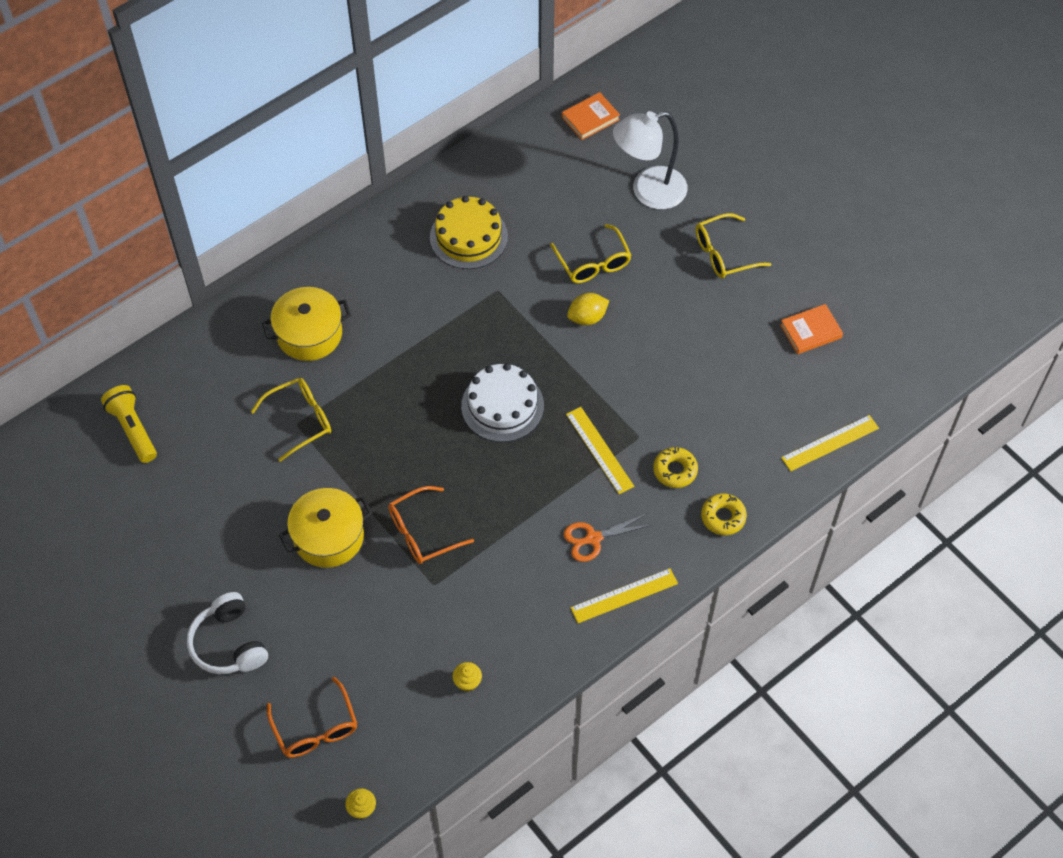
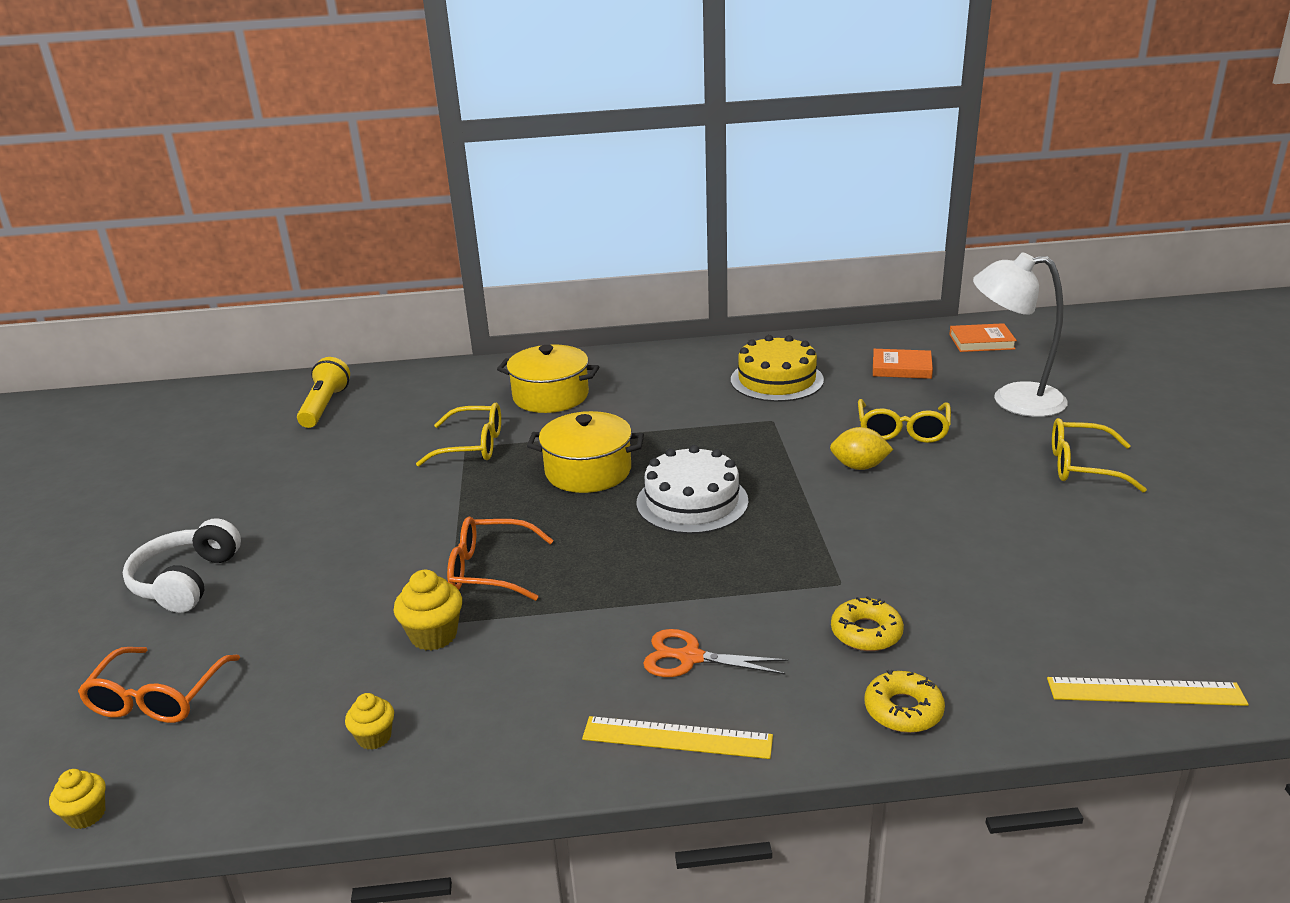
camera: 35 degrees right, 30 degrees down
yellow pot [279,488,372,568] -> yellow pot moved to [527,411,644,493]
yellow ruler [566,407,634,494] -> none
orange book [780,304,843,354] -> orange book moved to [873,349,933,379]
none -> yellow cupcake [394,570,462,651]

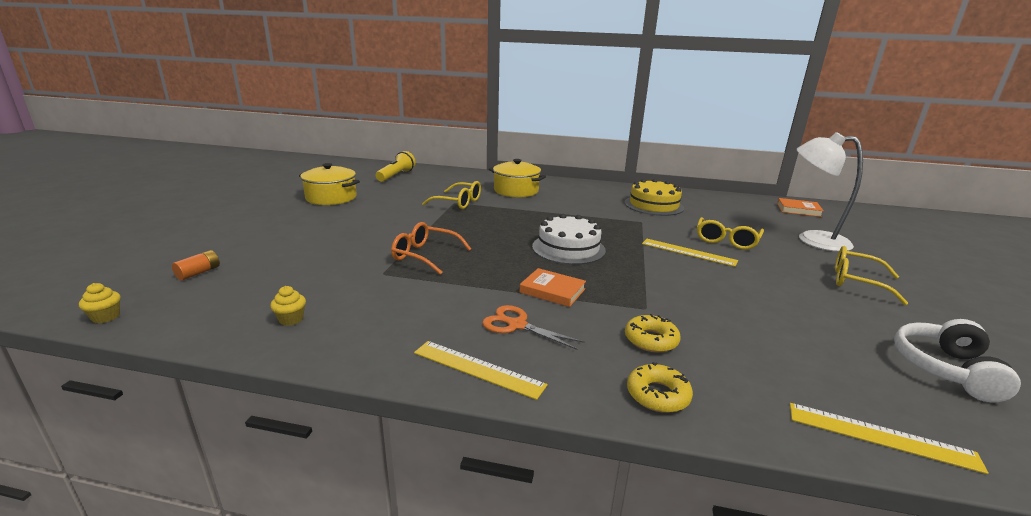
camera: 15 degrees right, 5 degrees down
orange glasses [78,647,240,723] -> orange battery [172,250,220,280]
white headphones [122,518,241,613] -> white headphones moved to [894,319,1021,402]
yellow cupcake [394,570,462,651] -> none
yellow pot [527,411,644,493] -> yellow pot moved to [299,163,360,205]
yellow lemon [830,427,893,470] -> yellow ruler [642,239,738,267]
orange book [873,349,933,379] -> orange book moved to [520,268,586,307]

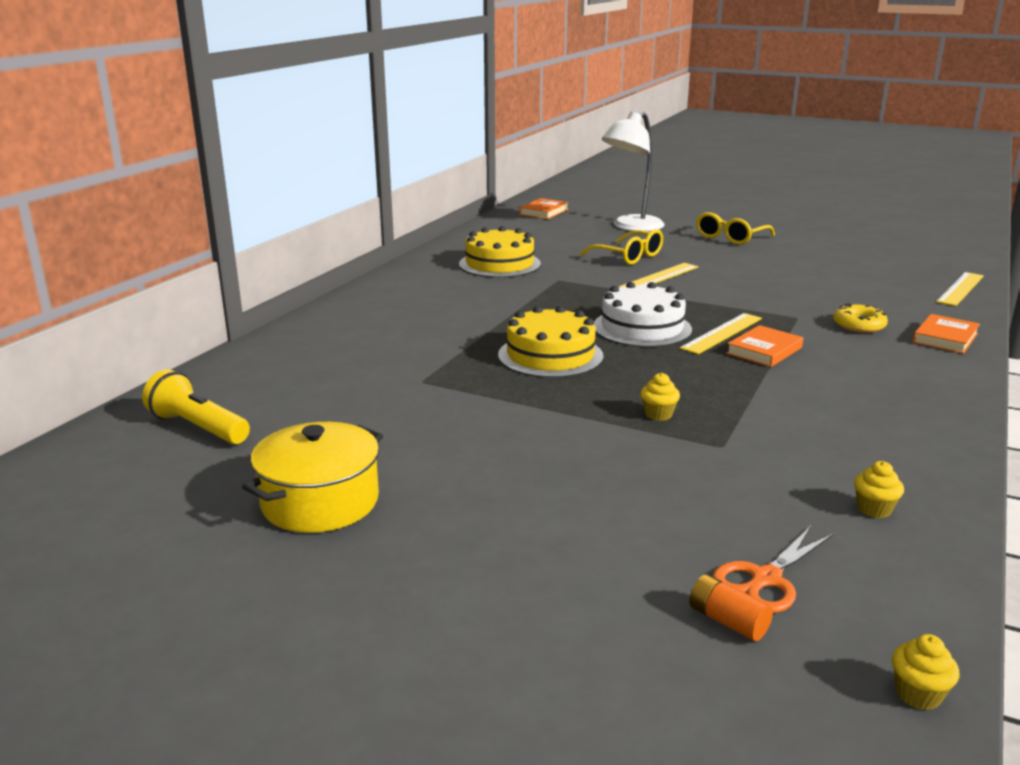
camera: 75 degrees left, 0 degrees up
orange glasses [391,222,471,275] -> yellow cupcake [640,373,680,421]
yellow ruler [414,341,548,400] -> yellow ruler moved to [680,313,762,354]
yellow glasses [422,181,481,209] -> none
orange scissors [482,305,584,350] -> orange scissors moved to [712,526,834,613]
yellow pot [489,159,546,197] -> none
yellow donut [627,362,693,413] -> orange book [913,314,980,354]
white headphones [894,319,1021,402] -> none
none -> yellow cake [498,306,603,378]

